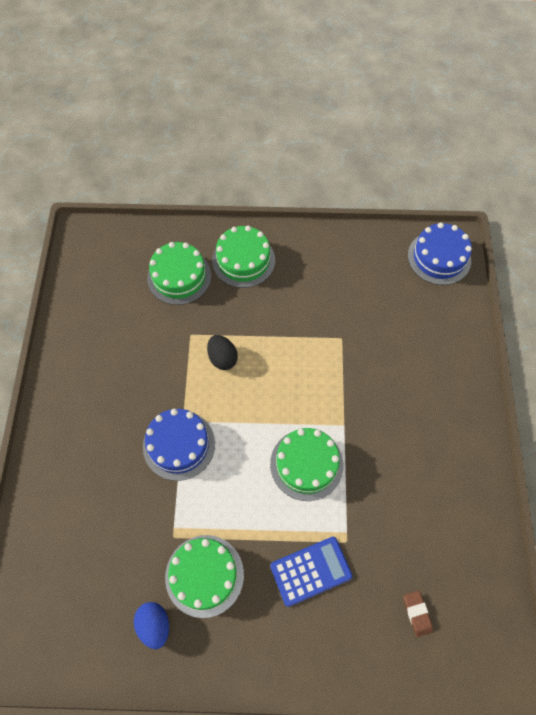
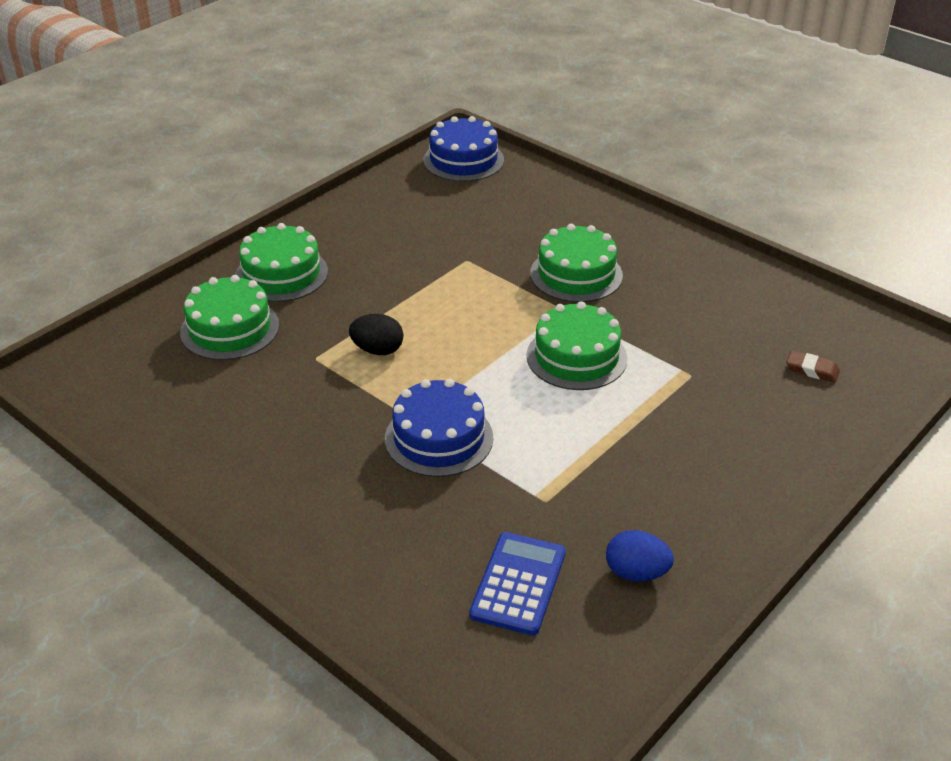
camera: 50 degrees left, 25 degrees down
green cake [165,535,244,618] -> green cake moved to [530,224,623,302]
blue calculator [270,537,352,607] -> blue calculator moved to [469,532,566,635]

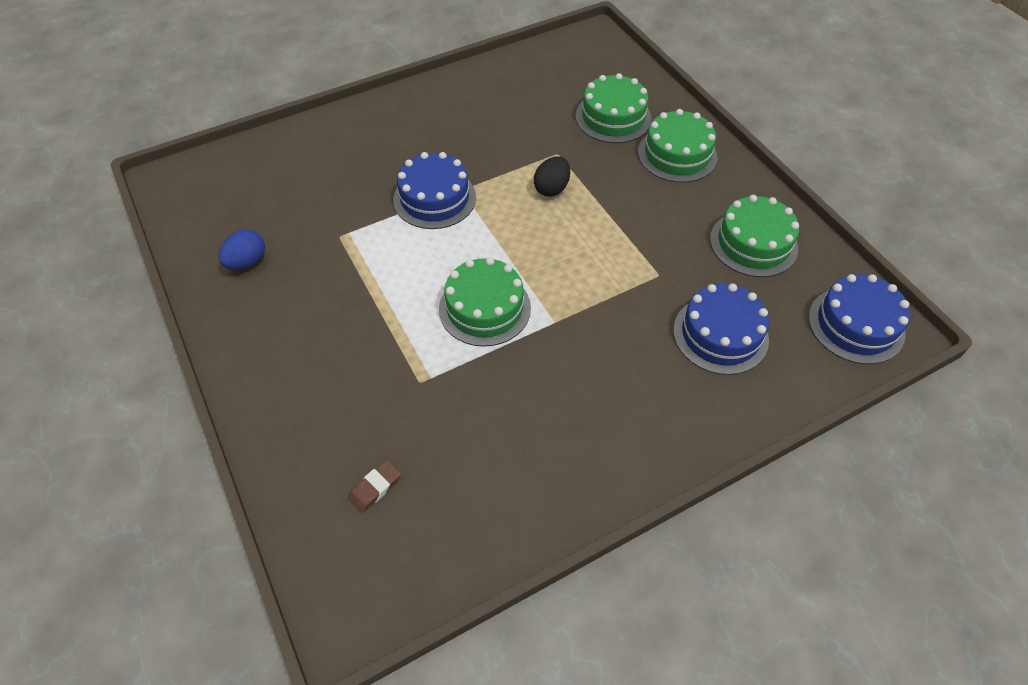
camera: 110 degrees right, 15 degrees up
blue calculator [469,532,566,635] -> none
green cake [530,224,623,302] -> green cake moved to [710,195,799,277]
none -> blue cake [673,283,769,375]

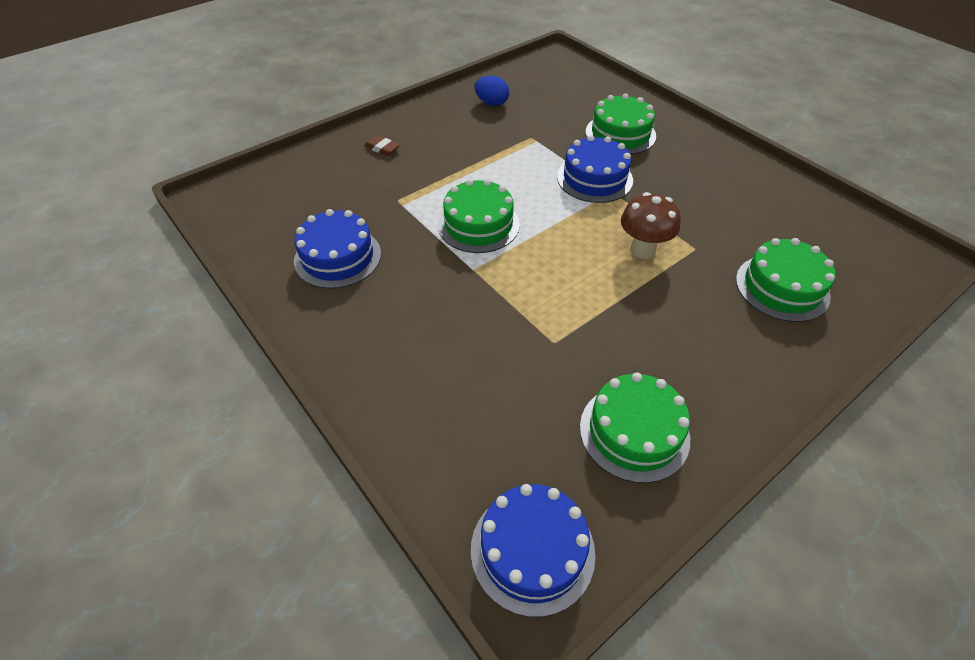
camera: 80 degrees right, 5 degrees down
brown eraser [348,460,401,513] -> brown eraser moved to [364,135,400,156]
black egg [534,157,570,197] -> brown mushroom [621,192,681,259]
green cake [638,109,717,183] -> green cake moved to [586,94,656,154]
blue cake [673,283,769,375] -> blue cake moved to [294,209,381,289]

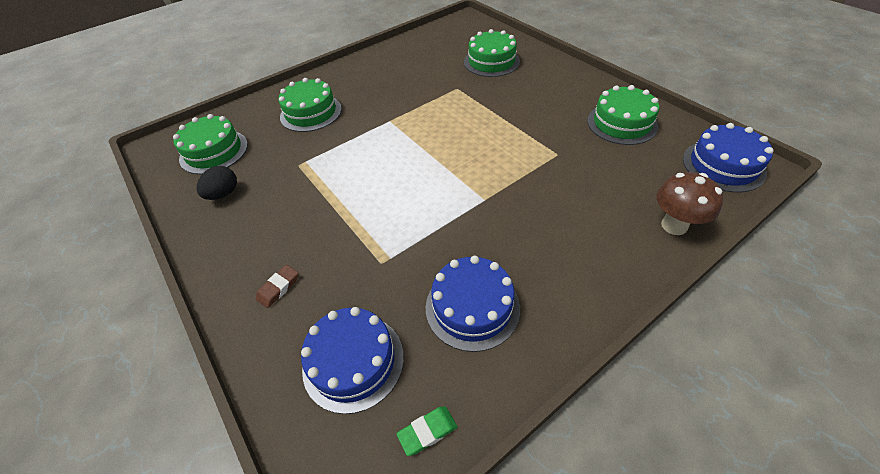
camera: 85 degrees left, 0 degrees up
green cake [438,179,520,253] -> green cake moved to [173,114,248,174]
blue egg [474,76,509,106] -> black egg [197,166,237,200]
blue cake [557,135,633,203] -> blue cake moved to [301,307,404,414]
brown mushroom [621,192,681,259] -> brown mushroom moved to [657,172,724,235]
none -> green eraser [397,406,457,456]

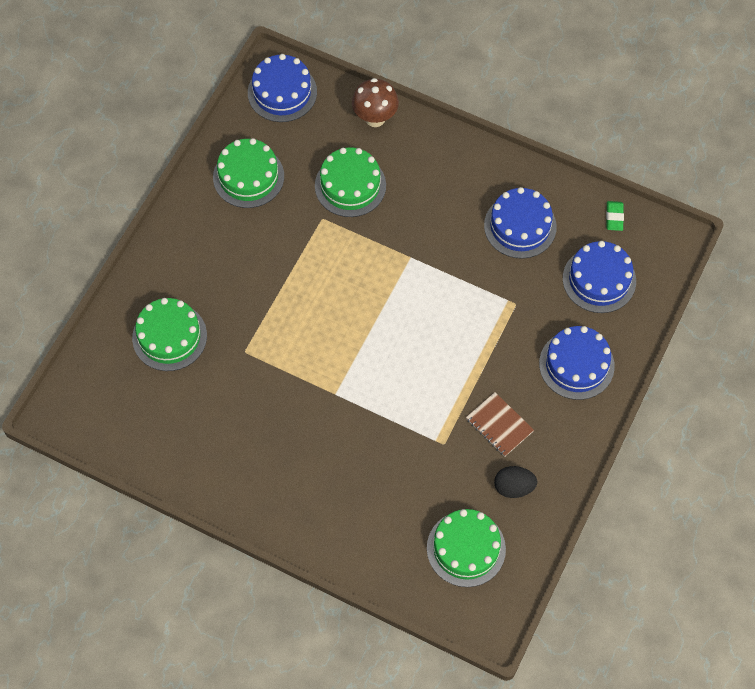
camera: 120 degrees left, 15 degrees up
brown eraser [256,265,299,308] -> blue cake [539,326,615,400]
green cake [278,78,342,132] -> green cake moved to [315,147,386,217]
green eraser [397,406,457,456] -> green eraser turned 60 degrees clockwise [606,201,624,231]
none -> brown notebook [466,392,534,457]

